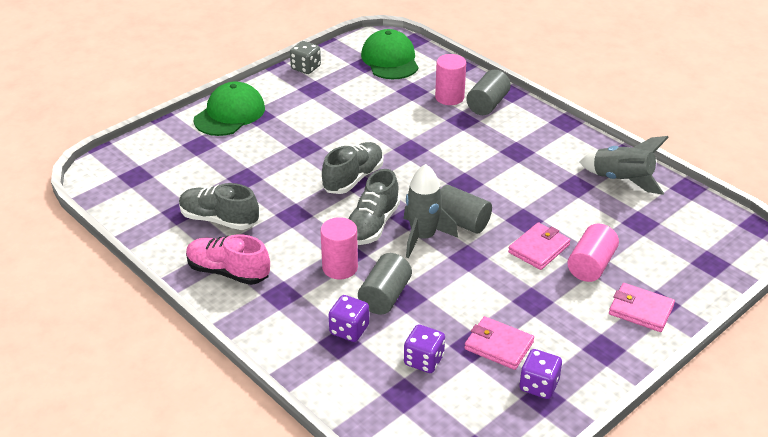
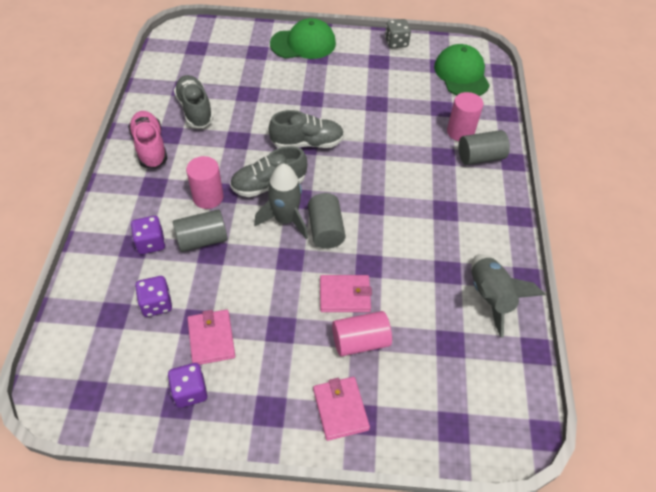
camera: 45 degrees right, 15 degrees up
green cap [361,29,418,79] -> green cap turned 45 degrees counterclockwise [434,44,490,96]

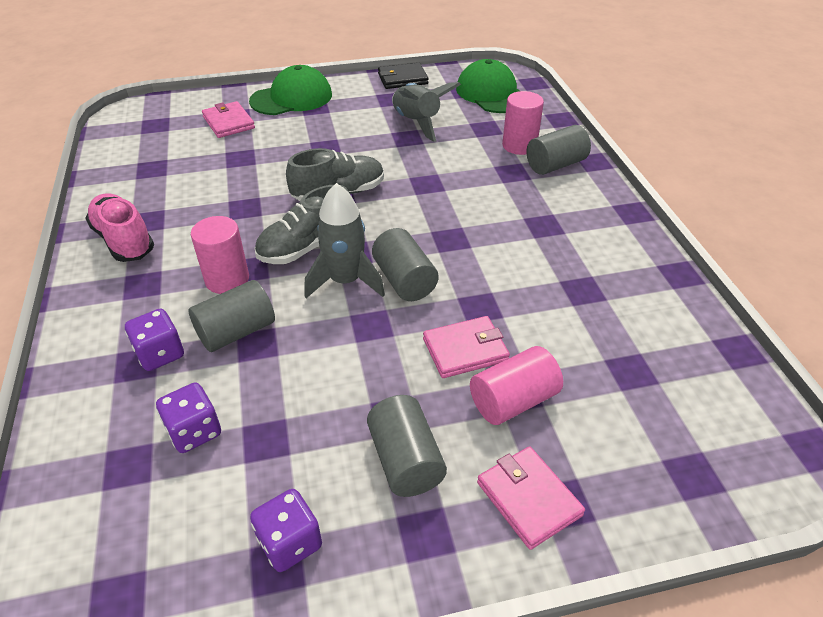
camera: 15 degrees left, 10 degrees down
grey shoe [174,75,213,128] -> none
pink wallet [187,309,235,365] -> pink wallet moved to [202,101,255,138]
grey dice [385,19,411,48] -> black wallet [378,63,428,89]
grey rocket [472,254,545,338] -> grey rocket moved to [392,82,461,142]
none -> grey cylinder [367,395,447,497]

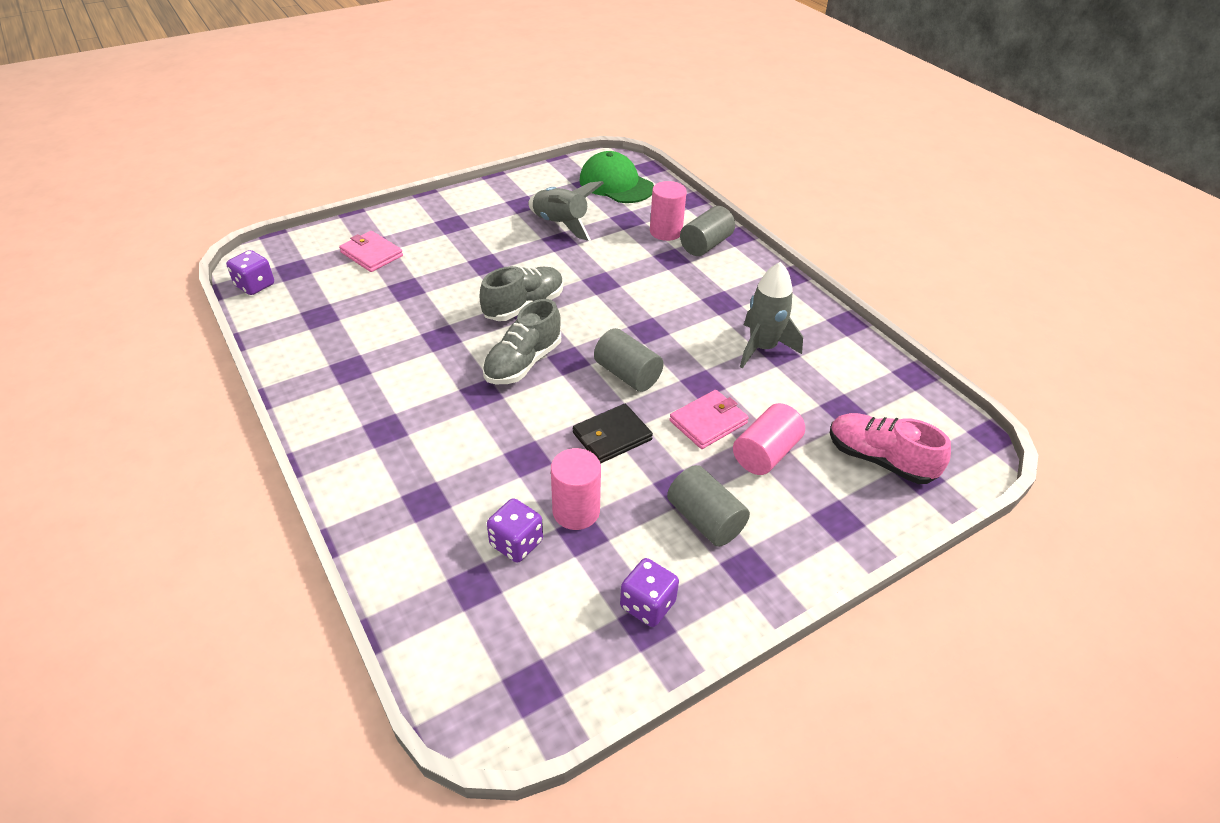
camera: 20 degrees left, 0 degrees up
pink shoe [85,194,154,262] -> pink shoe moved to [830,413,951,484]
purple dice [125,309,184,371] -> purple dice moved to [226,250,274,295]
grey cylinder [189,280,275,352] -> none
pink cylinder [191,216,249,294] -> pink cylinder moved to [551,448,601,530]
green cap [249,65,332,115] -> none
grey rocket [304,183,385,298] -> grey rocket moved to [740,262,803,368]
black wallet [378,63,428,89] -> black wallet moved to [573,404,653,464]
pink wallet [477,446,585,550] -> none

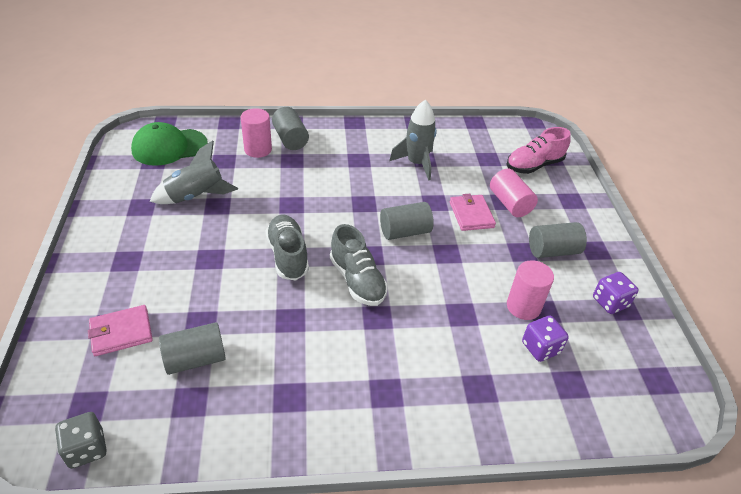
camera: 65 degrees left, 0 degrees up
purple dice [226,250,274,295] -> grey dice [55,412,107,469]
black wallet [573,404,653,464] -> none
none -> grey cylinder [159,322,226,375]

